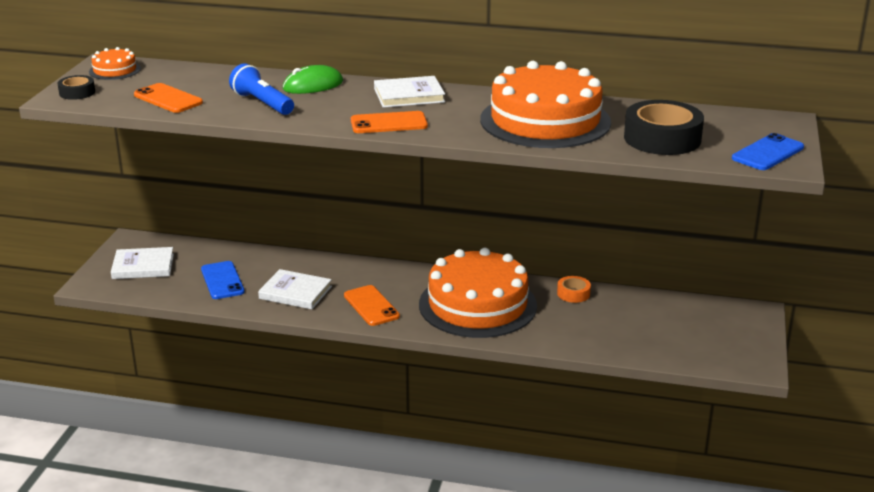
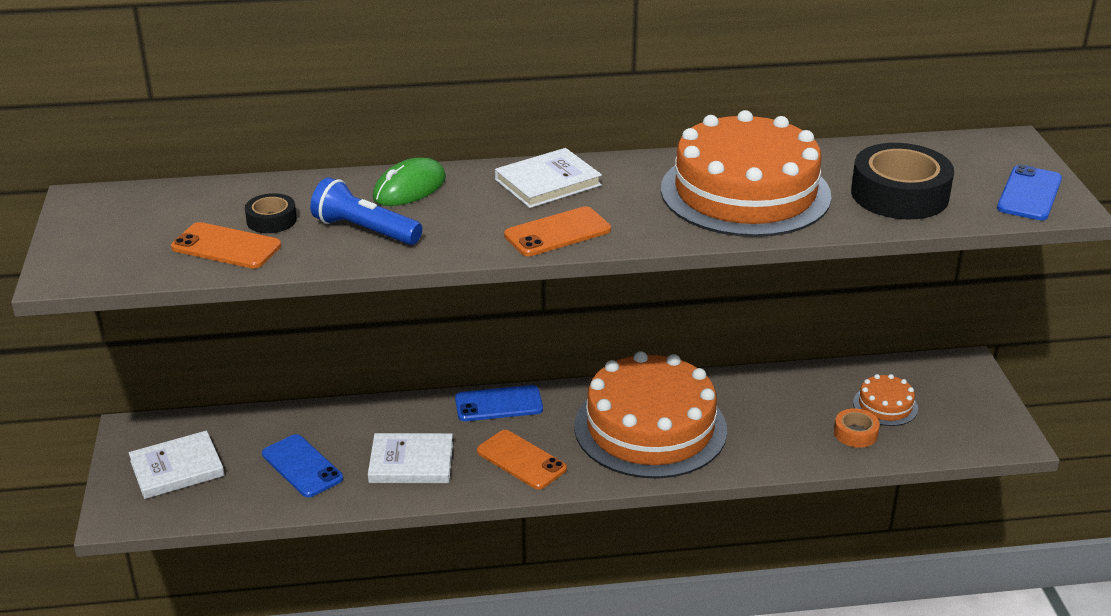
camera: 20 degrees left, 5 degrees up
black tape [57,75,95,100] -> black tape moved to [245,193,297,233]
orange cake [89,47,141,80] -> orange cake moved to [853,374,918,426]
orange tape [557,276,591,303] -> orange tape moved to [834,408,880,448]
none -> blue phone [455,385,543,421]

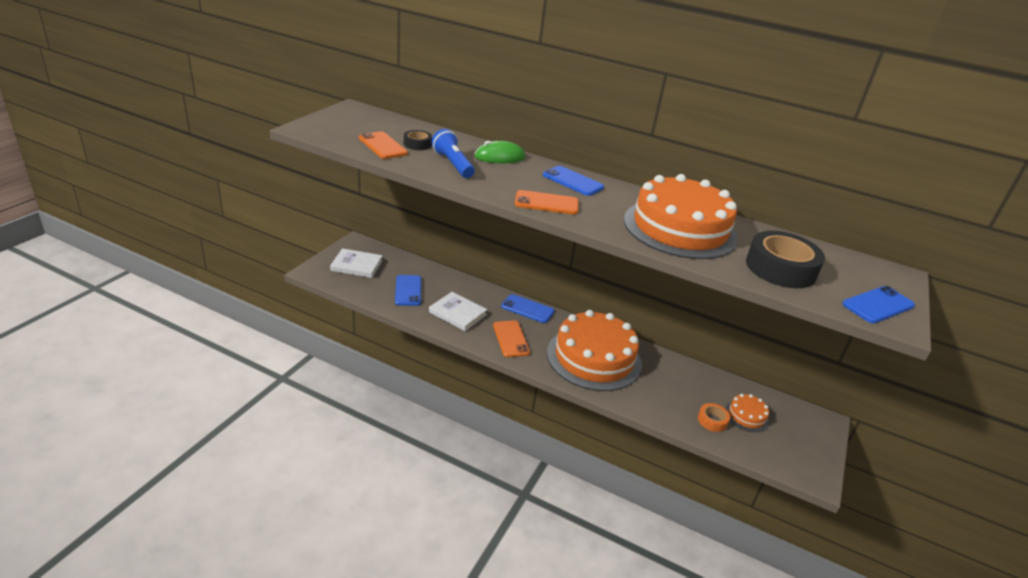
camera: 30 degrees right, 0 degrees up
white book [495,148,602,208] -> blue phone [543,166,604,196]

